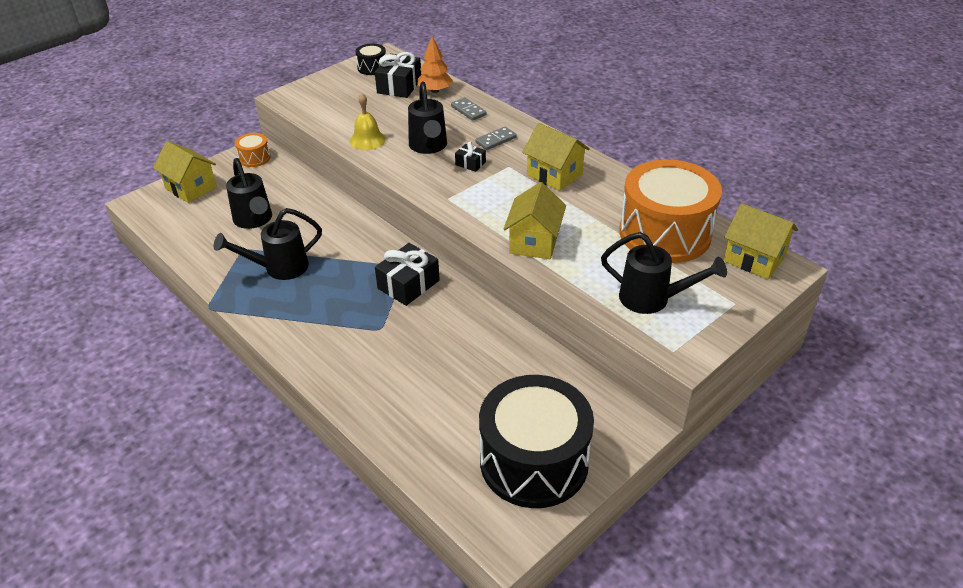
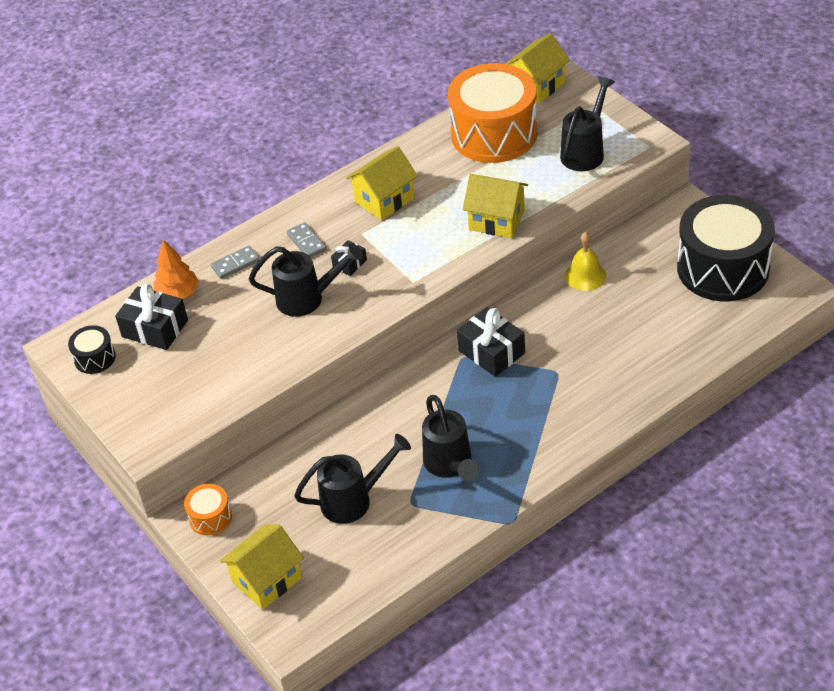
camera: 80 degrees left, 5 degrees up
yellow bell [350,93,386,150] -> yellow bell moved to [565,232,606,291]

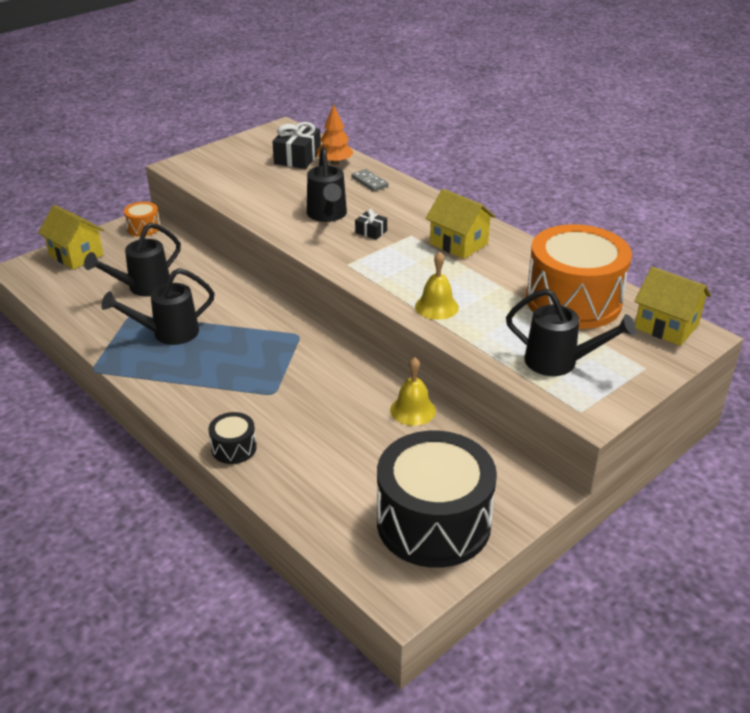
camera: 80 degrees right, 10 degrees down
black drum [68,325,116,374] -> black drum moved to [209,412,257,464]
grey domino [287,222,326,257] -> none
black watering can [294,434,411,524] -> black watering can turned 75 degrees clockwise [84,223,181,296]
black gift [457,307,525,377] -> none
yellow house [463,174,528,238] -> yellow bell [415,252,459,320]

